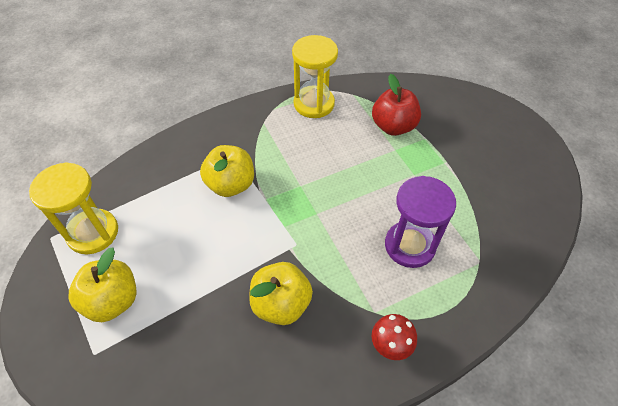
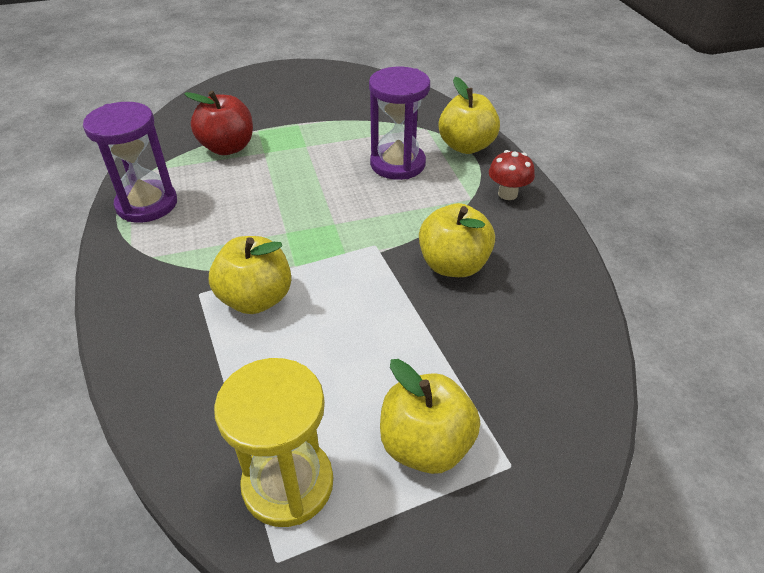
camera: 80 degrees left, 10 degrees down
yellow hourglass [292,35,338,118] -> purple hourglass [83,102,177,223]
none -> yellow apple [439,77,500,154]

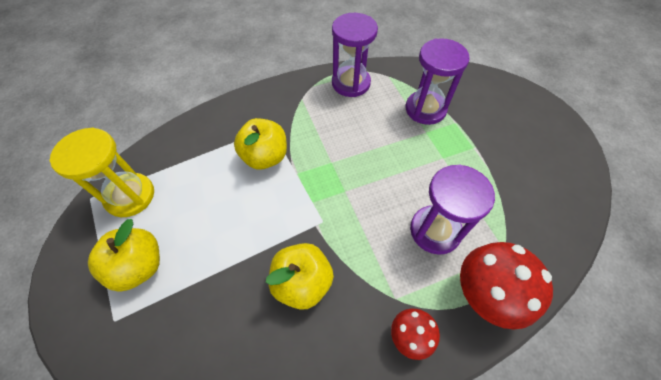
camera: 85 degrees right, 15 degrees up
red apple [184,91,253,155] -> purple hourglass [406,38,470,125]
yellow apple [439,77,500,154] -> red mushroom [460,242,553,329]

